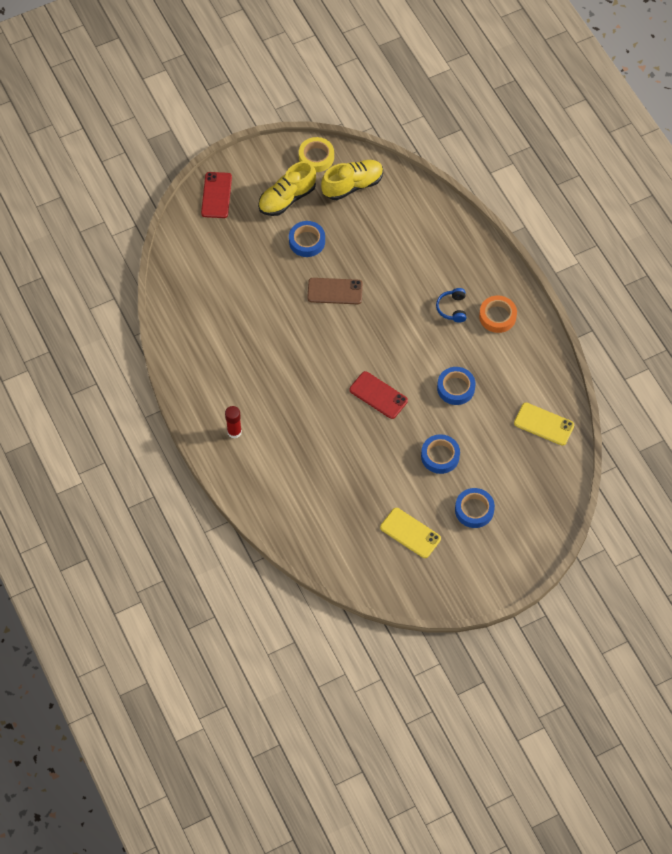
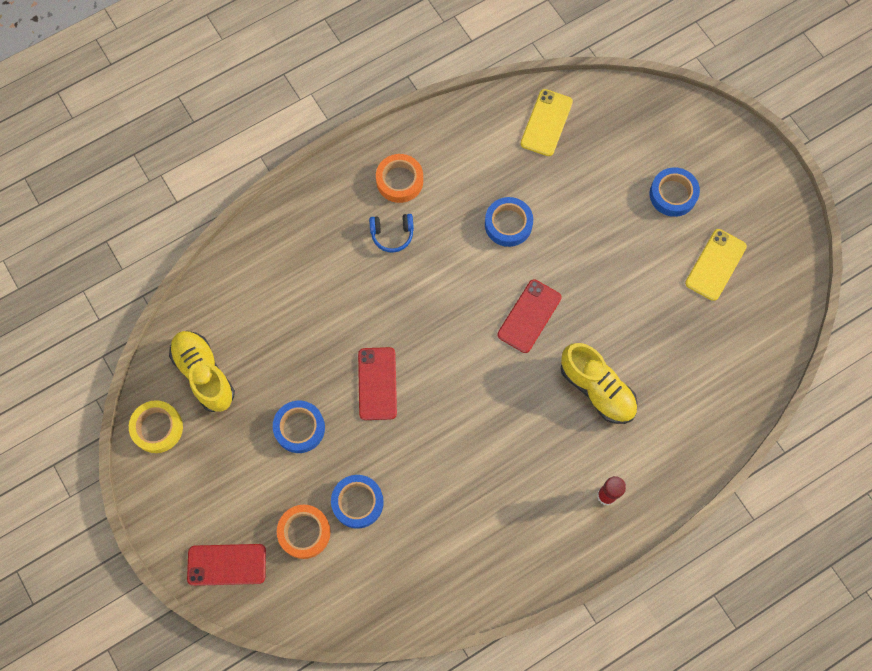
camera: 95 degrees left, 10 degrees up
yellow shoe [258,161,316,216] -> yellow shoe moved to [561,343,638,424]
brown phone [307,278,363,304] -> red phone [358,347,397,420]
blue tape [421,434,460,474] -> blue tape moved to [331,475,384,529]
none -> orange tape [277,505,331,559]

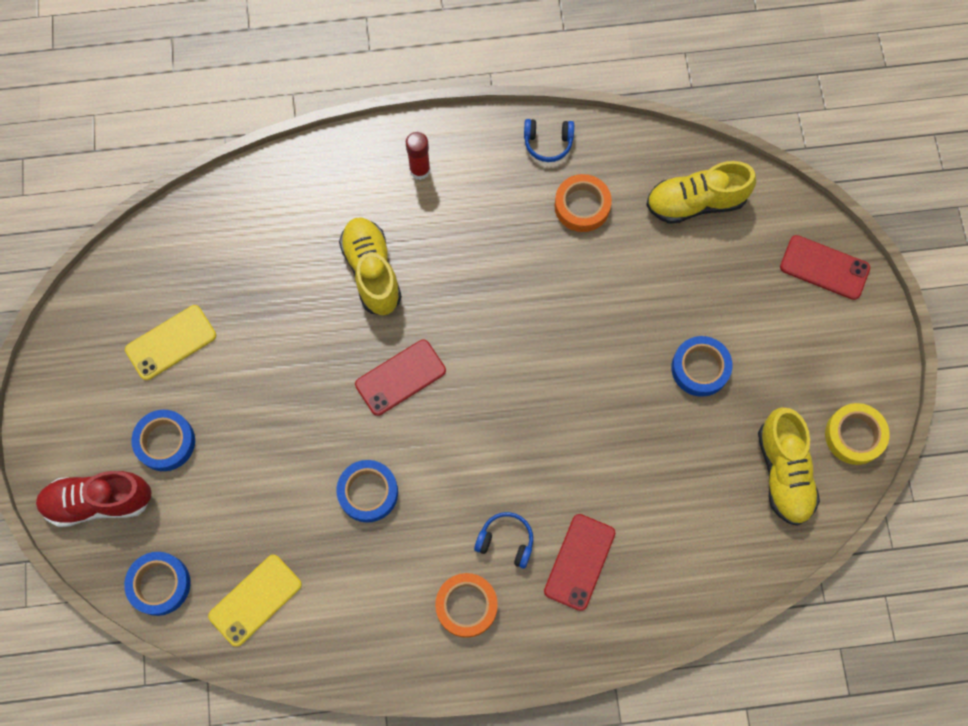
camera: 155 degrees left, 0 degrees up
orange tape [277,505,331,559] -> orange tape moved to [555,174,612,232]
blue tape [331,475,384,529] -> blue tape moved to [124,552,191,616]
red phone [358,347,397,420] -> red phone moved to [544,514,615,611]
none -> red shoe [36,471,152,527]
none -> blue headphones [524,119,574,162]
none -> yellow shoe [646,161,756,224]

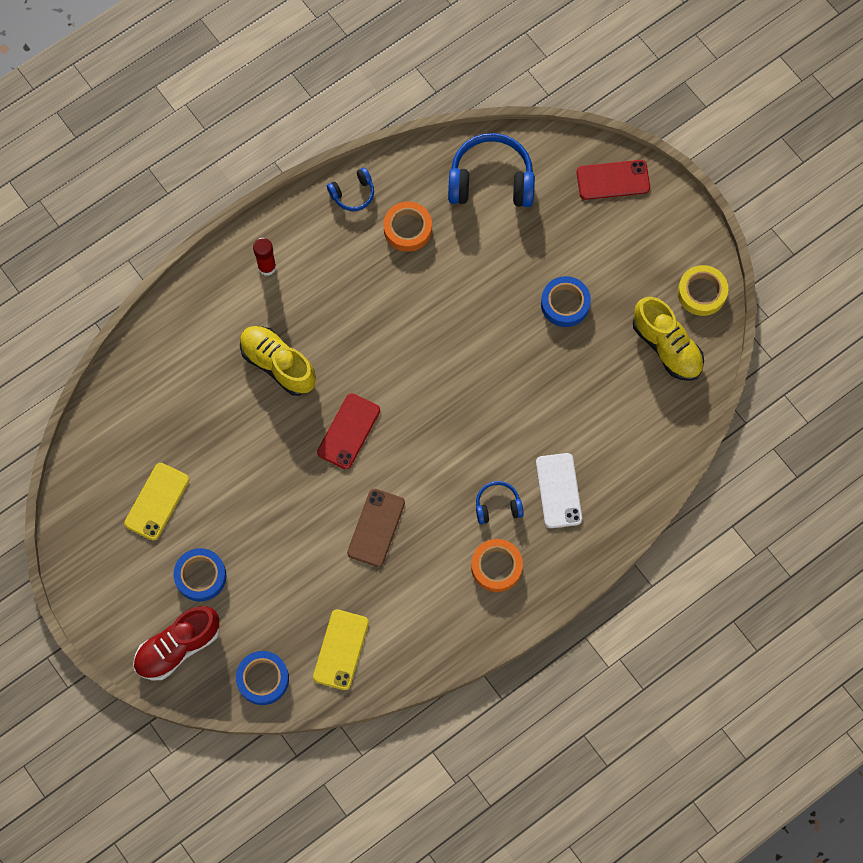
camera: 30 degrees left, 0 degrees up
blue tape [336,460,398,523] -> brown phone [347,488,405,567]
red phone [544,514,615,611] -> white phone [536,453,582,528]
yellow shoe [646,161,756,224] -> blue headphones [448,133,535,207]

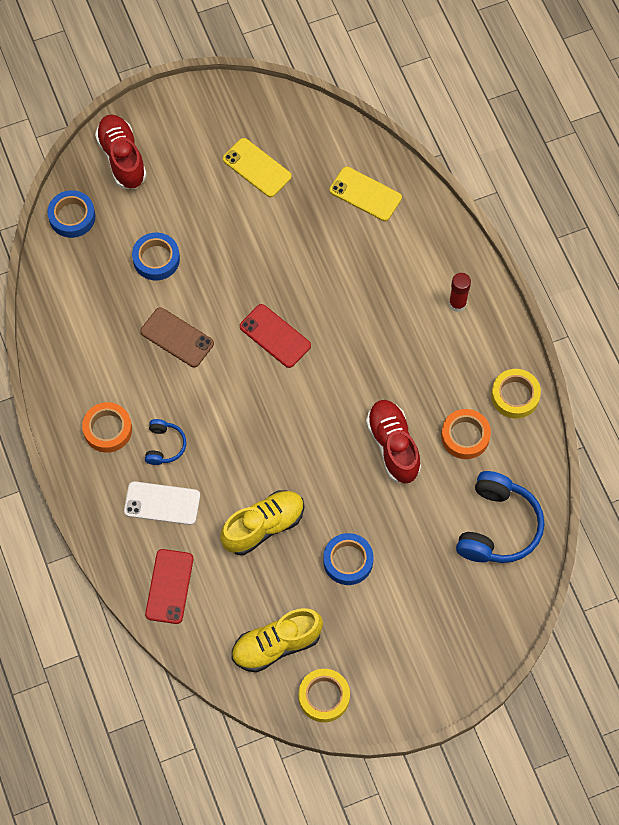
camera: 105 degrees right, 5 degrees down
blue tape [174,548,226,602] -> blue tape moved to [132,233,180,280]
yellow shoe [240,326,316,396] -> yellow shoe moved to [220,491,304,555]
yellow phone [313,609,369,690] -> yellow phone moved to [330,167,402,221]
blue headphones [327,167,374,211] -> yellow tape [491,369,541,419]
red phone [577,160,650,200] -> red phone moved to [145,549,193,624]
none -> red shoe [366,400,421,483]

